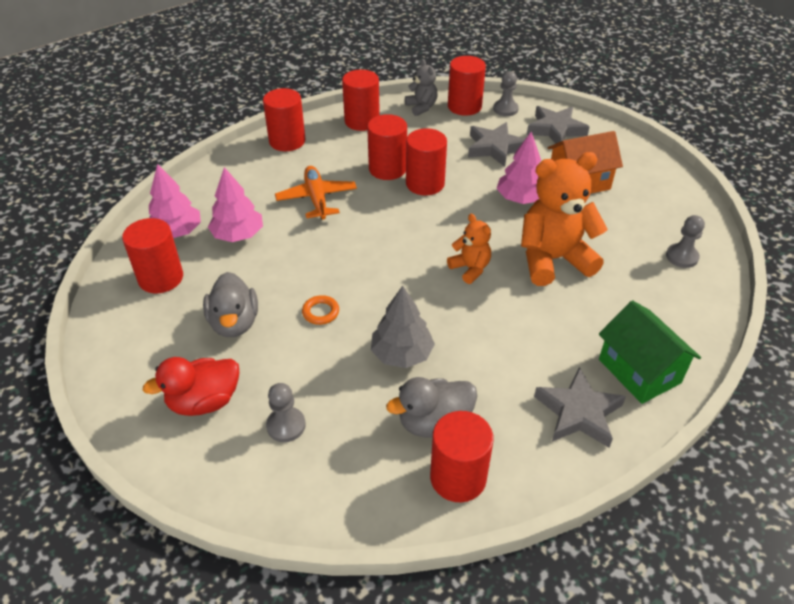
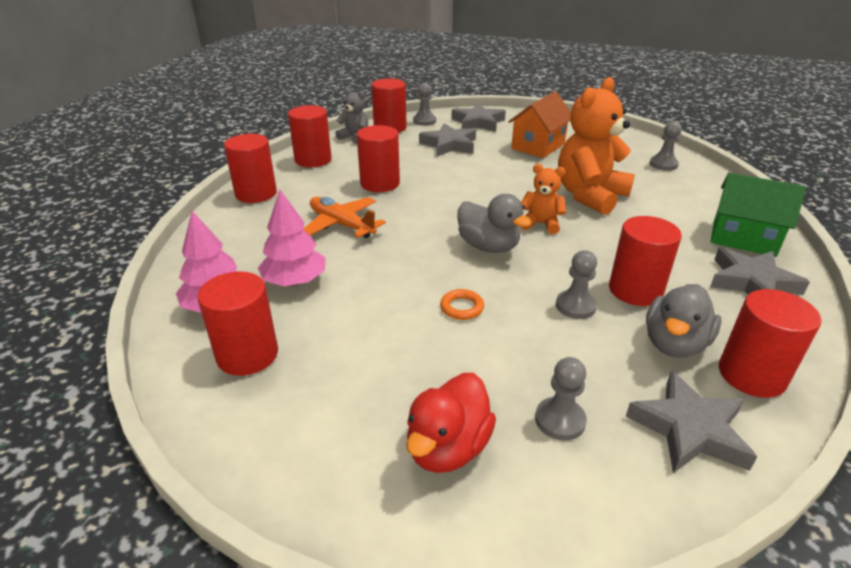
camera: 35 degrees left, 10 degrees down
grey duck [203,272,258,337] -> grey duck moved to [457,194,532,253]
grey tree [371,286,435,368] -> grey pawn [556,250,597,319]
red cylinder [406,128,447,195] -> red cylinder moved to [609,216,682,306]
pink tree [496,132,541,204] -> none
none -> grey star [626,371,757,473]

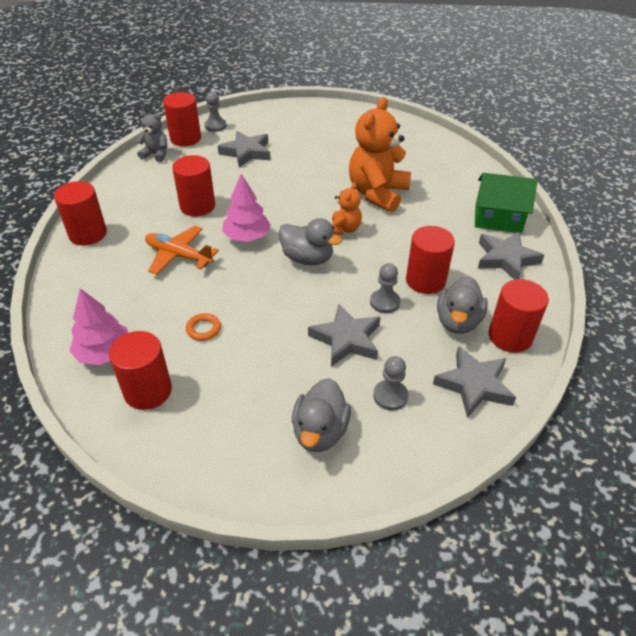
camera: 15 degrees left, 10 degrees up
pink tree [258,190,326,286] -> pink tree moved to [222,174,271,242]
red cylinder [288,105,332,167] -> none
red duck [406,373,496,473] -> grey duck [292,378,351,452]
orange ring [440,289,484,320] -> orange ring moved to [186,313,221,341]
grey star [451,103,506,132] -> grey star moved to [308,304,380,367]
orange house [508,91,571,158] -> none
orange teddy bear [521,164,566,234] -> orange teddy bear turned 105 degrees clockwise [331,182,362,235]
grey pawn [649,121,682,171] -> none

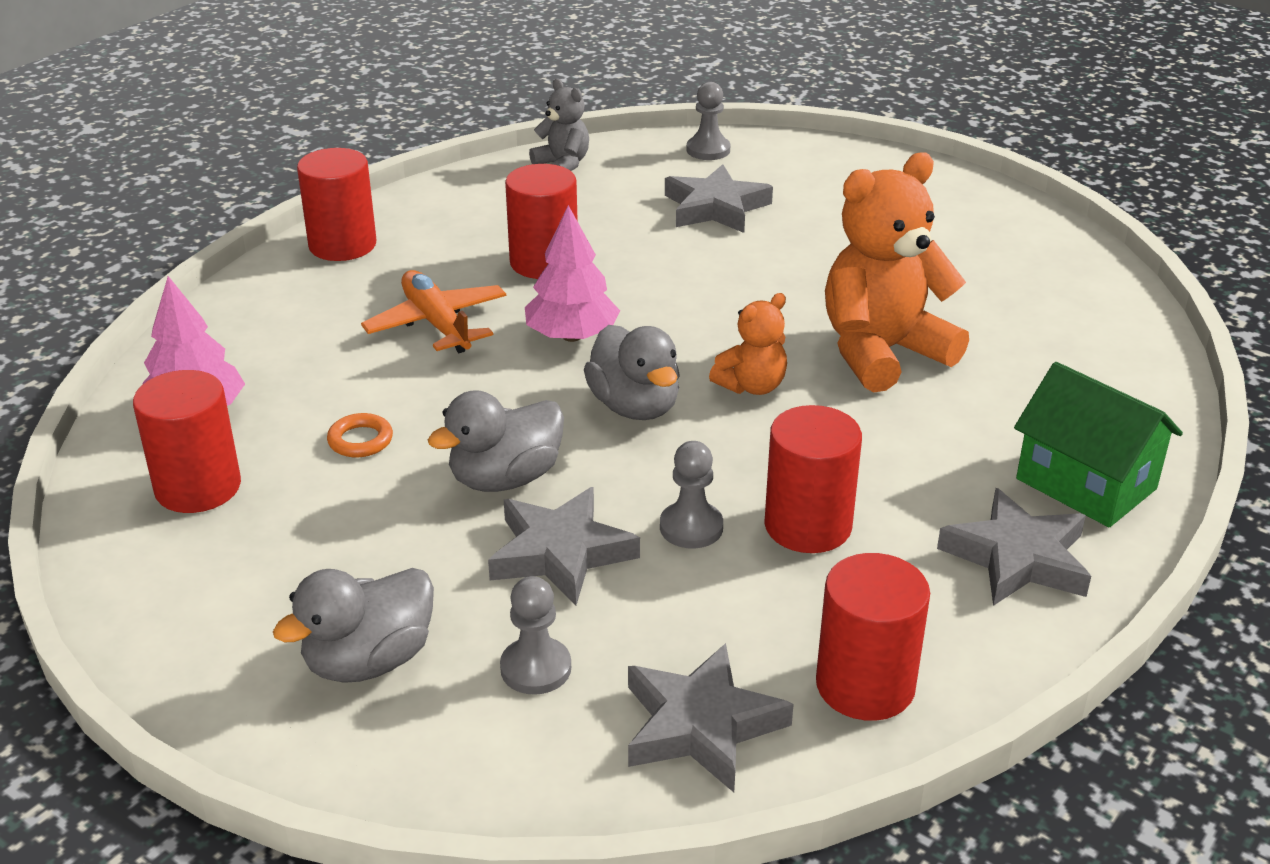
camera: 35 degrees right, 10 degrees down
red cylinder [163,92,201,146] -> none
grey duck [437,276,488,334] -> grey duck moved to [428,390,564,492]

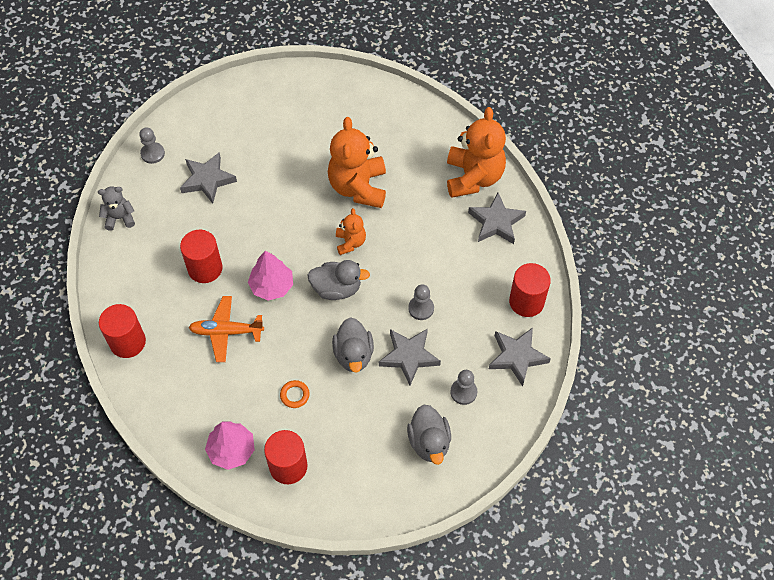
camera: 60 degrees left, 25 degrees up
red cylinder [764,405,862,553] -> none
green house [1014,362,1183,527] -> orange teddy bear [447,107,506,198]

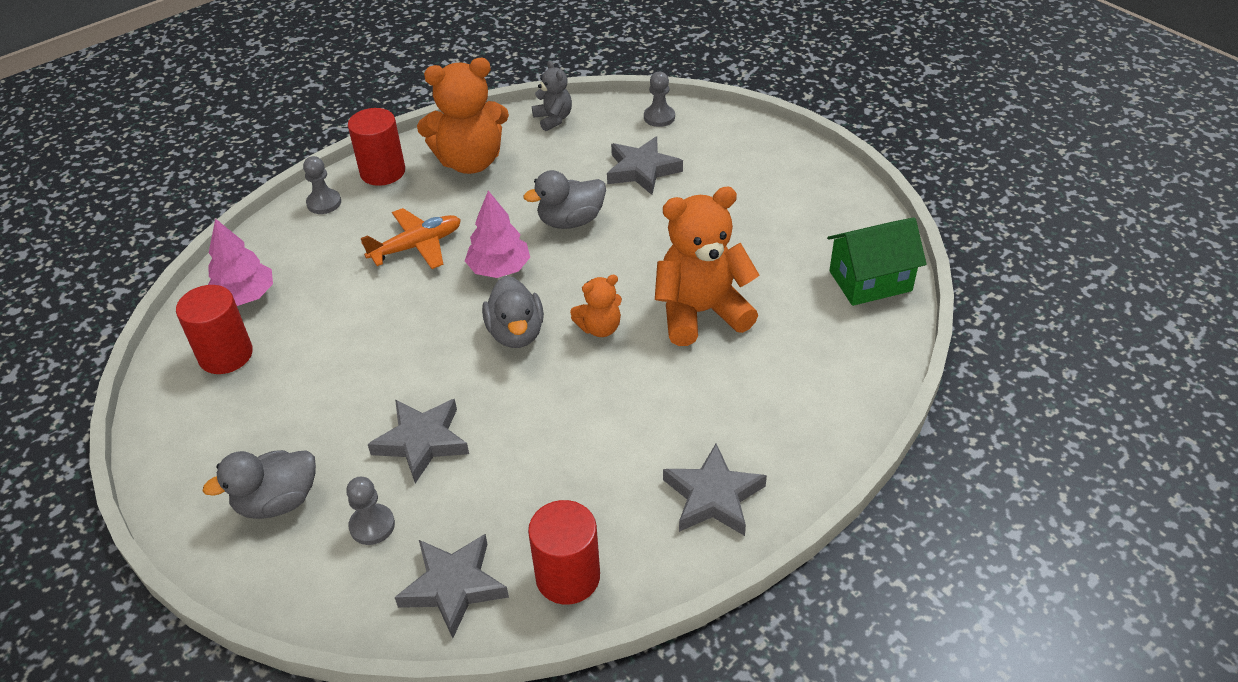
camera: 75 degrees right, 15 degrees down
red cylinder [180,230,222,283] -> none
orange plane [188,296,264,362] -> orange plane turned 75 degrees clockwise [360,208,461,269]
orange ring [280,380,310,408] -> none
grey duck [332,317,374,373] -> grey duck moved to [523,170,606,229]
grey pawn [408,284,434,320] -> grey pawn moved to [303,156,341,214]
orange teddy bear [447,107,506,198] -> orange teddy bear moved to [417,58,509,174]
none -> green house [827,217,927,306]

